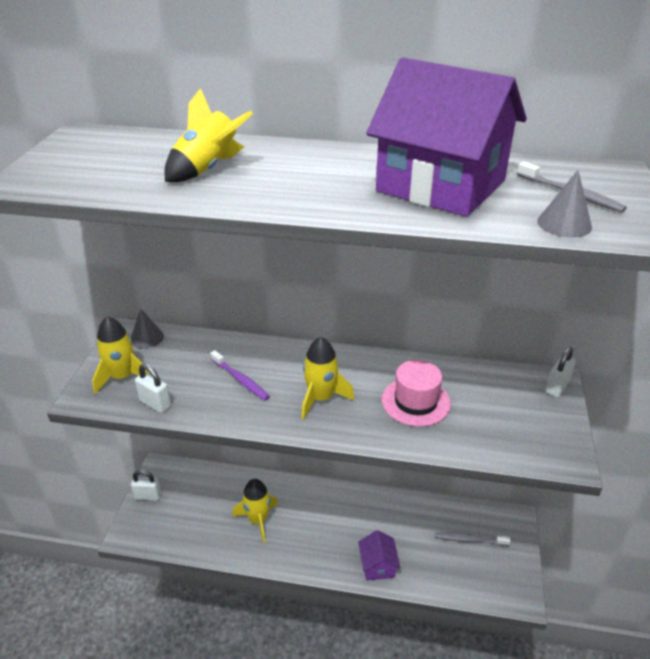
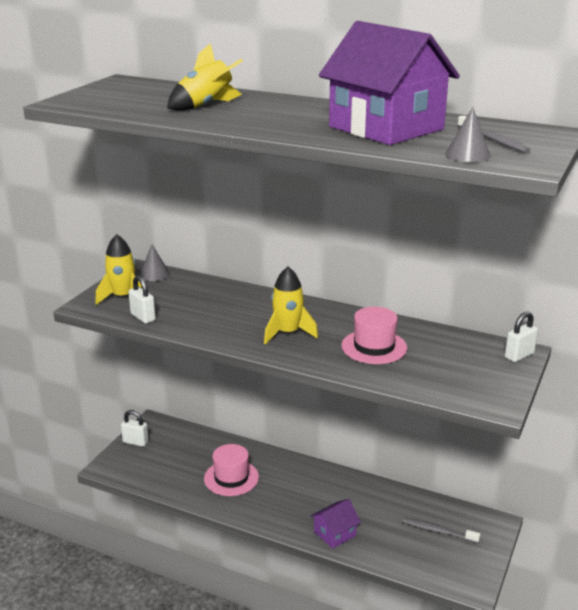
camera: 15 degrees right, 10 degrees down
purple toothbrush [210,350,270,400] -> none
yellow rocket [233,479,278,543] -> pink hat [204,444,259,496]
purple house [358,530,400,581] -> purple house turned 45 degrees clockwise [310,499,361,549]

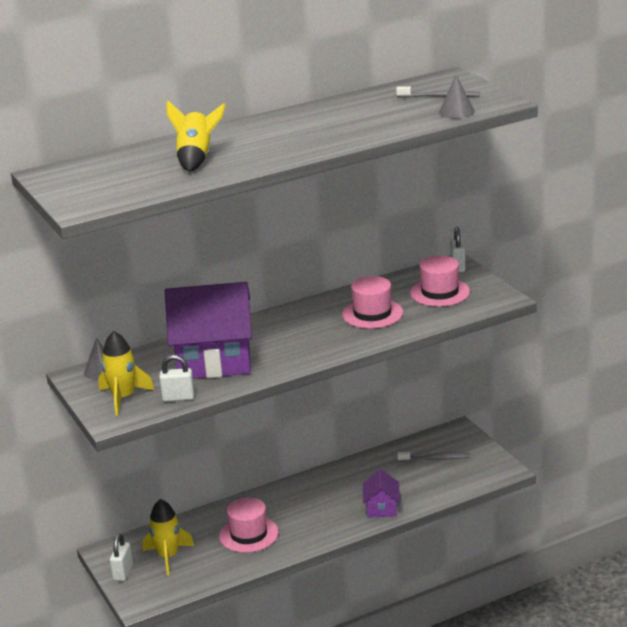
camera: 50 degrees left, 0 degrees up
white padlock [121,410,149,447] -> white padlock turned 45 degrees counterclockwise [110,533,133,581]
yellow rocket [264,267,318,345] -> yellow rocket moved to [143,499,194,575]
purple house [319,21,460,145] -> purple house moved to [165,282,252,379]
grey toothbrush [402,518,480,543] -> grey toothbrush turned 150 degrees counterclockwise [397,452,471,462]
none -> pink hat [410,256,470,307]

